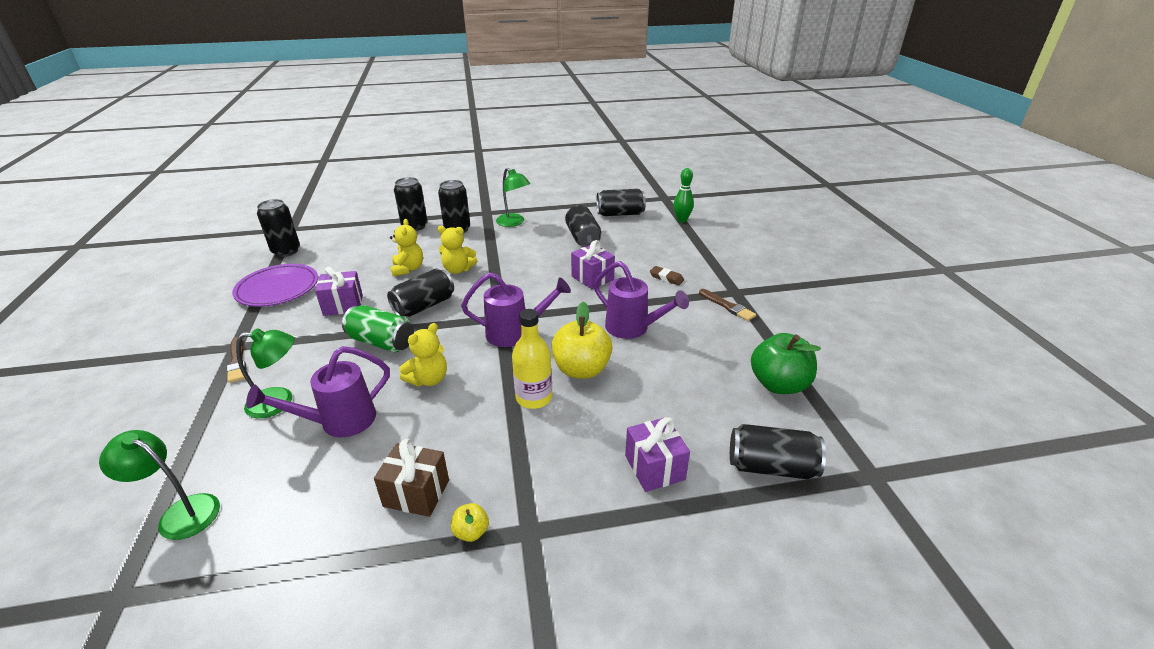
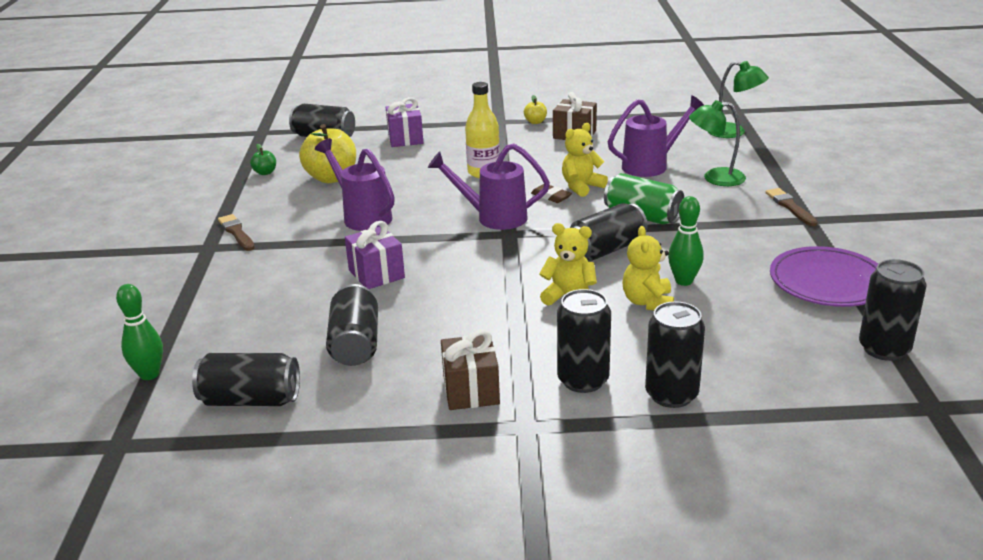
camera: 170 degrees left, 5 degrees down
purple gift [315,267,363,316] -> none
green lamp [496,168,530,227] -> brown gift [441,330,500,410]
yellow apple [552,302,612,379] -> yellow apple moved to [299,124,356,183]
brown eraser [650,266,684,285] -> brown eraser moved to [531,184,572,203]
green apple [751,333,821,394] -> green apple [250,144,276,175], size x0.46
none -> green bowling pin [668,196,704,286]

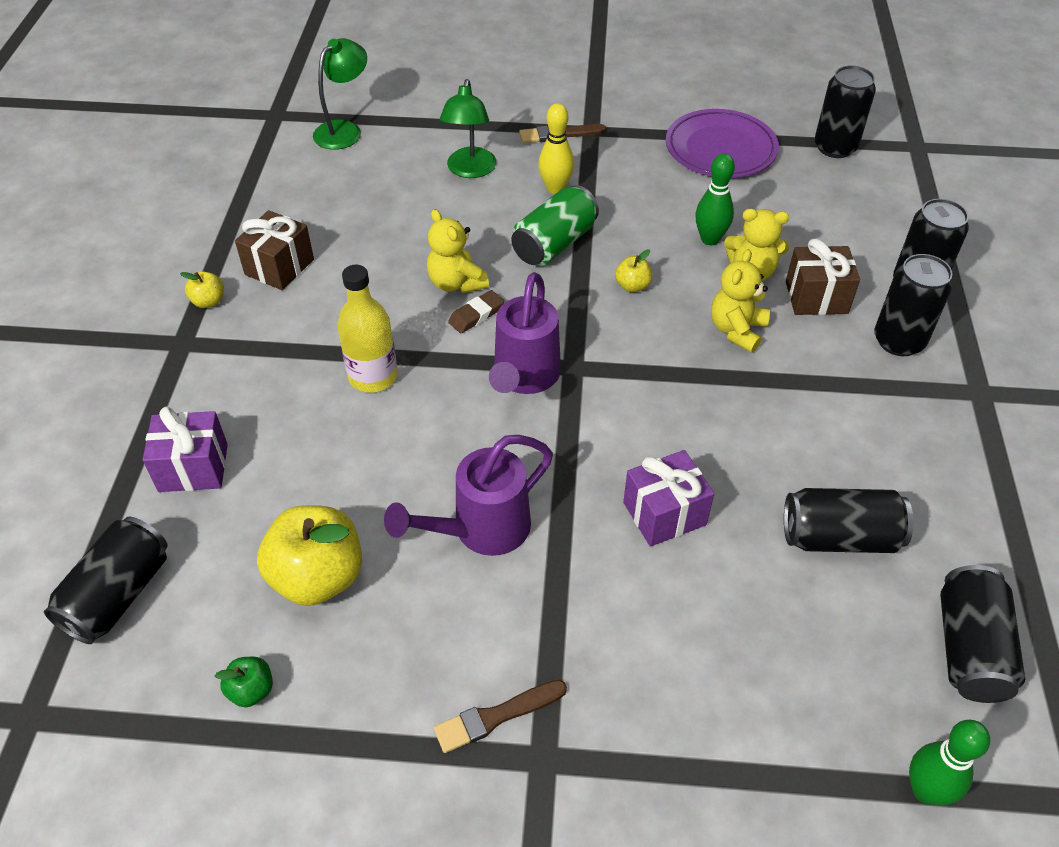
camera: 85 degrees left, 20 degrees up
brown gift [441,330,500,410] -> brown gift moved to [786,239,860,315]
black can [570,203,648,262] -> yellow apple [615,249,652,292]
purple watering can [608,95,704,177] -> none
none -> yellow bowling pin [538,103,574,194]

